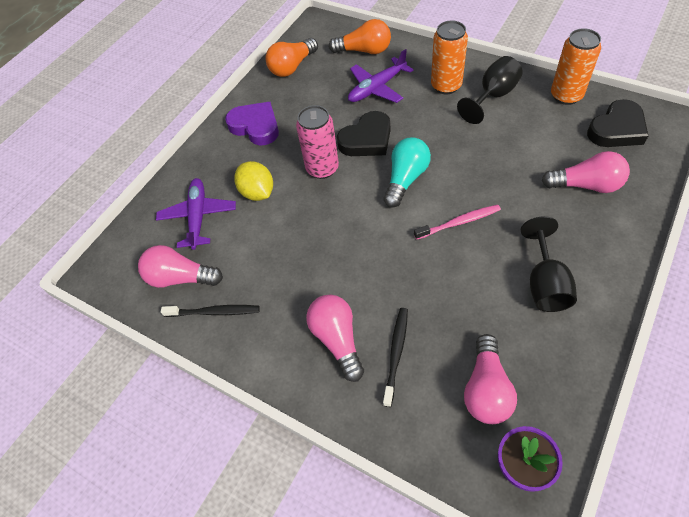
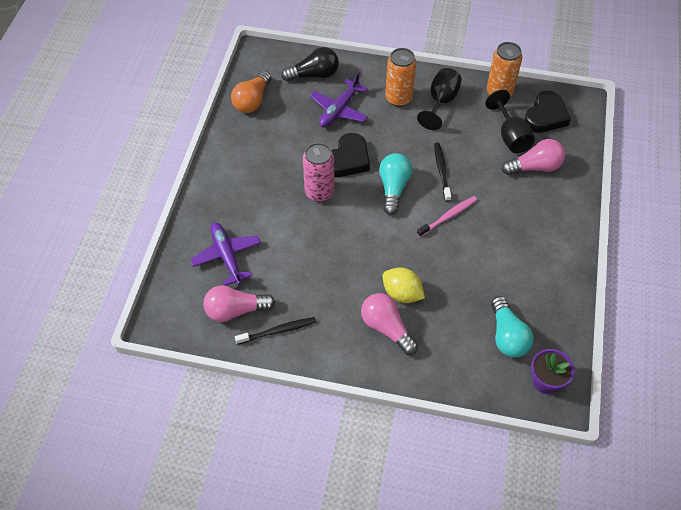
camera: 25 degrees left, 0 degrees up
purple heart [225,102,279,146] -> none
yellow lemon [234,161,273,201] -> yellow lemon moved to [383,267,425,303]
orange light bulb [329,19,391,54] -> black light bulb [281,47,339,82]
black toothbrush [383,308,408,407] -> black toothbrush moved to [434,143,451,202]
pink light bulb [464,334,517,424] -> turquoise light bulb [491,296,534,358]
black goblet [521,216,577,312] -> black goblet moved to [485,90,535,153]

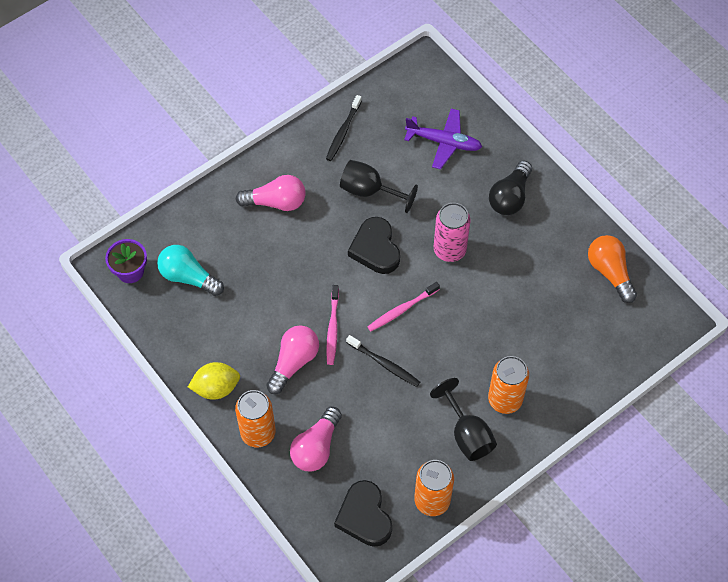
camera: 130 degrees right, 5 degrees up
pink light bulb [203,285,275,322] -> pink light bulb moved to [266,326,319,394]
black light bulb [281,47,339,82] -> black light bulb moved to [489,161,532,215]
purple plane [310,73,368,127] -> none
black heart [331,133,370,177] -> black heart moved to [348,217,400,274]
turquoise light bulb [379,153,412,215] -> pink toothbrush [368,282,440,331]
yellow lemon [383,267,425,303] -> yellow lemon moved to [188,362,240,400]
black goblet [485,90,535,153] -> black goblet moved to [340,160,418,213]
none -> orange can [235,390,276,447]

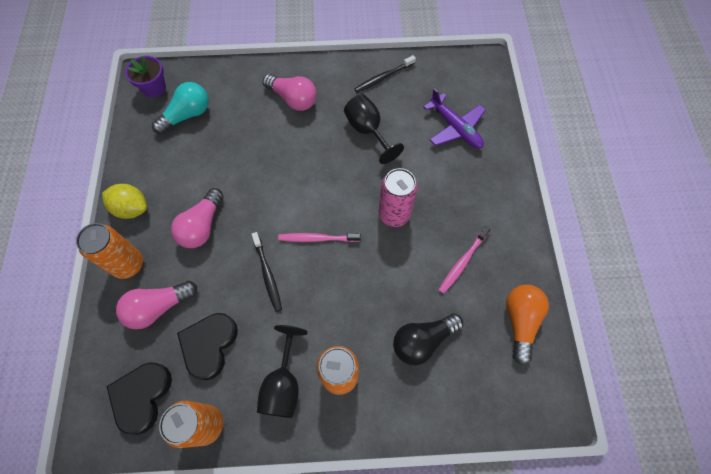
camera: 35 degrees right, 5 degrees up
turquoise light bulb [157,245,224,296] -> turquoise light bulb turned 75 degrees clockwise [152,82,209,134]
pink light bulb [266,326,319,394] -> pink light bulb turned 135 degrees clockwise [171,188,224,248]
pink toothbrush [326,285,339,365] -> pink toothbrush moved to [439,226,491,294]
black heart [348,217,400,274] -> black heart moved to [177,313,238,380]
black light bulb [489,161,532,215] -> black light bulb moved to [393,313,463,365]

